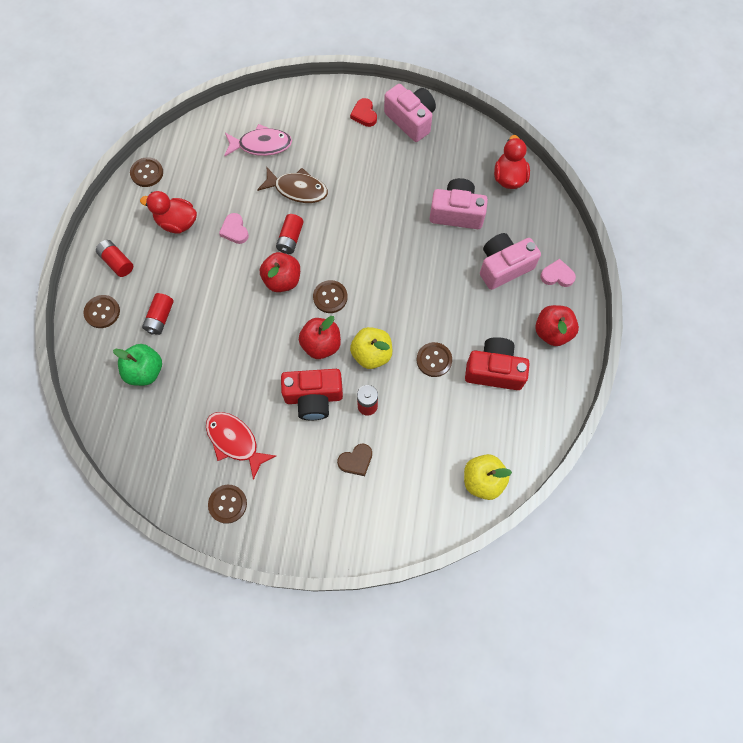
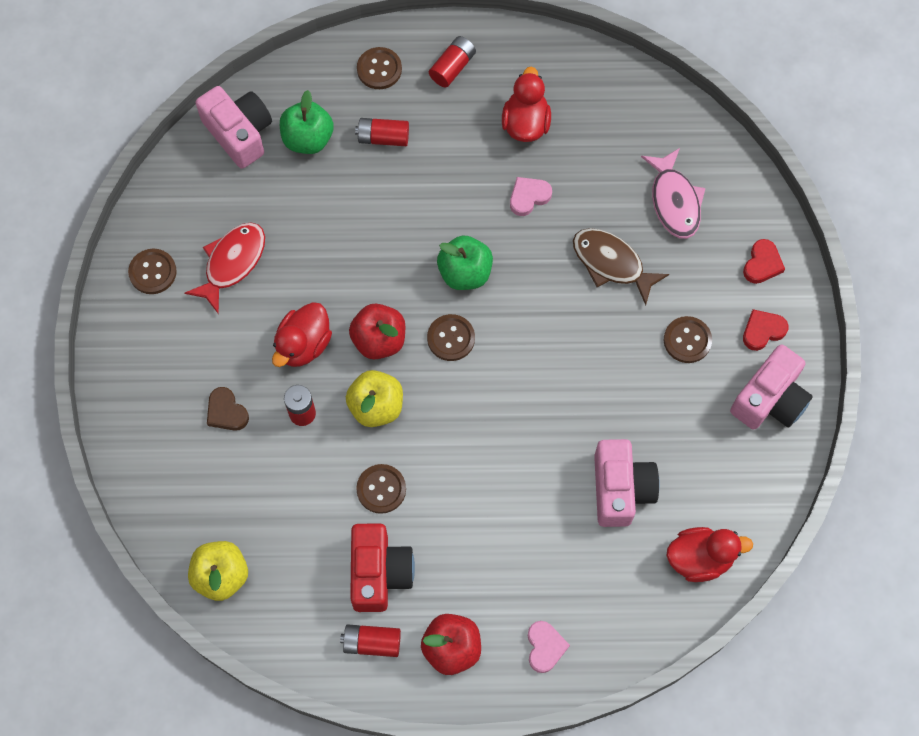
camera: 80 degrees right, 0 degrees up
brown button [130,157,163,187] -> brown button moved to [664,316,712,363]
brown fish [257,168,328,203] -> brown fish turned 120 degrees clockwise [573,228,669,305]
red apple [260,252,300,292] -> green apple [437,236,493,290]
red battery [276,214,304,254] -> red battery moved to [340,624,401,657]
red camera [281,369,343,420] -> red duck [272,302,332,367]
pink camera [480,233,541,290] -> pink camera moved to [196,86,272,169]
none -> red heart [743,239,785,284]

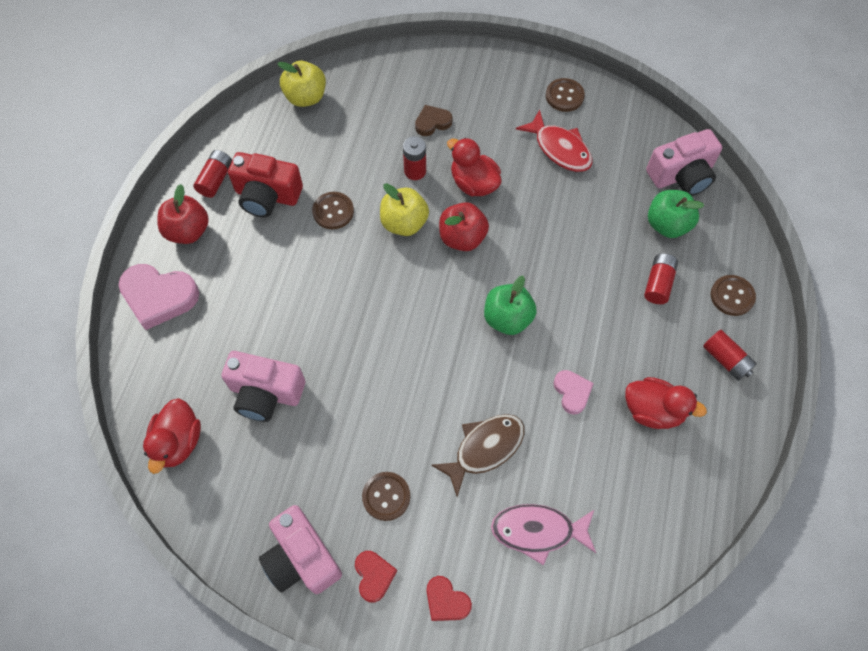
camera: 105 degrees right, 5 degrees down
brown button [427,314,475,361] -> none
pink heart [528,621,570,673] -> pink heart [119,264,199,330], size x1.82

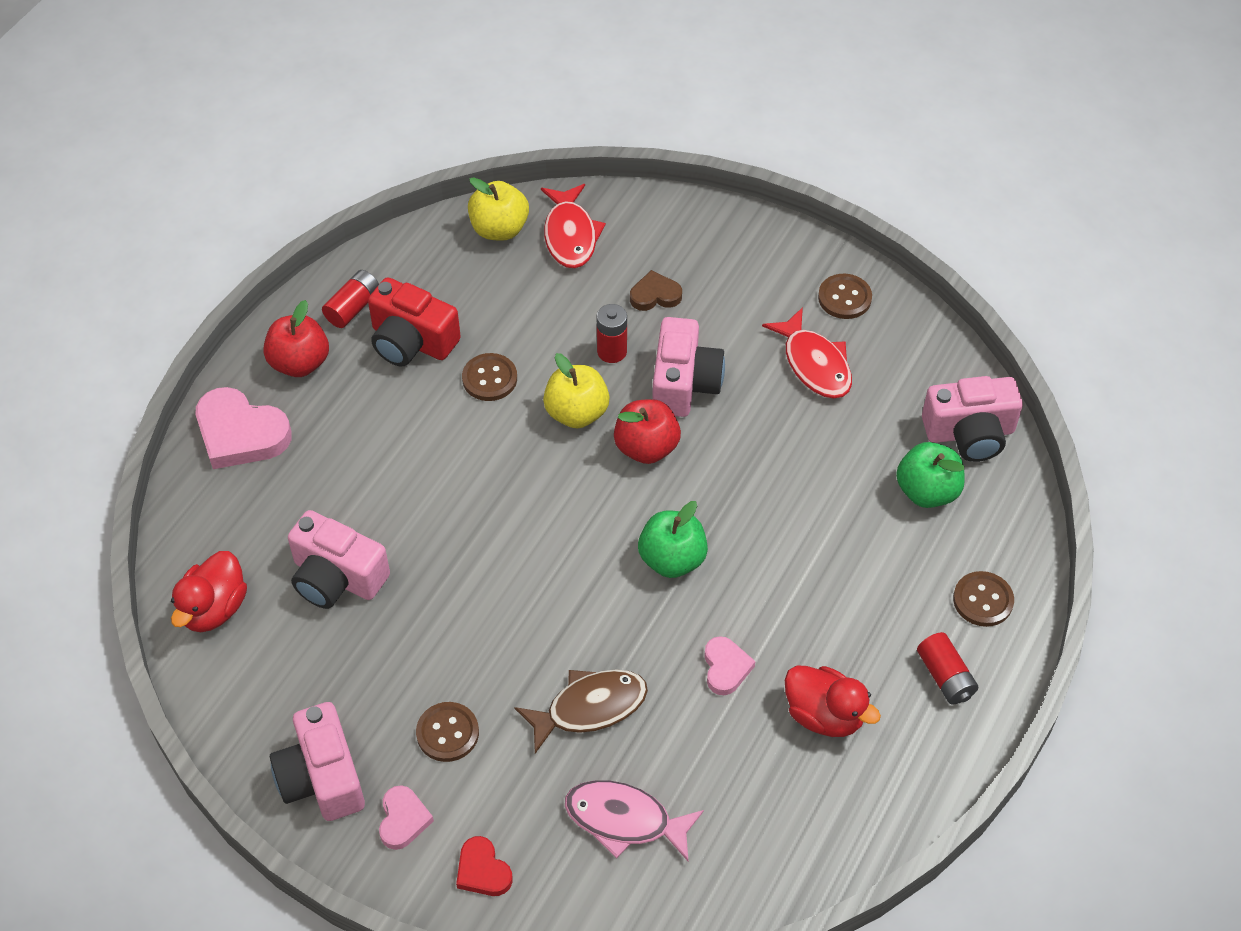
camera: 15 degrees right, 10 degrees down
red heart [355,551,397,603] -> pink heart [379,785,434,850]
red duck [447,138,502,196] -> pink camera [652,317,725,417]
red battery [644,254,678,304] -> none
none -> red fish [541,184,606,268]

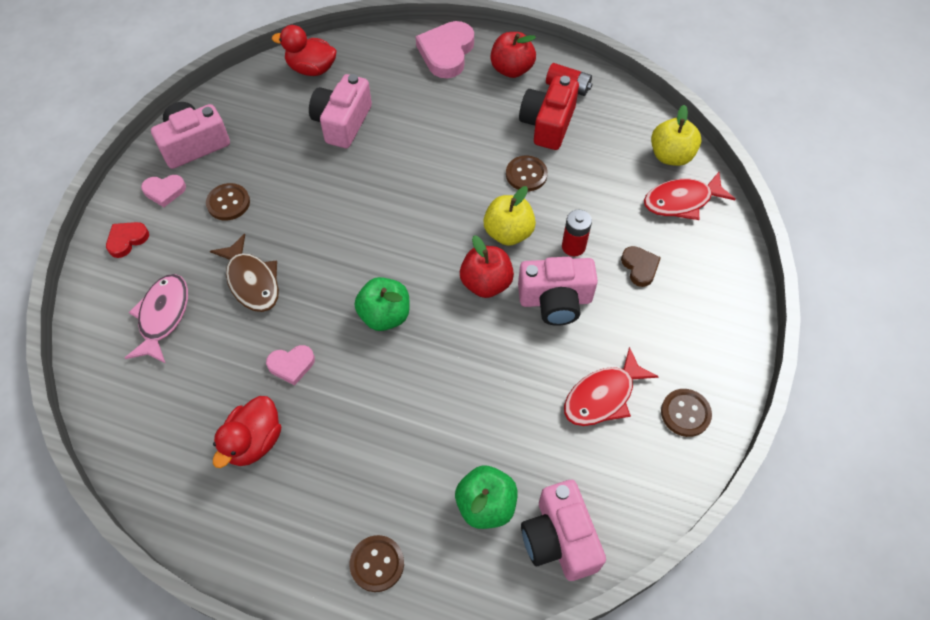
camera: 80 degrees right, 5 degrees up
red battery [917,632,978,705] -> none

